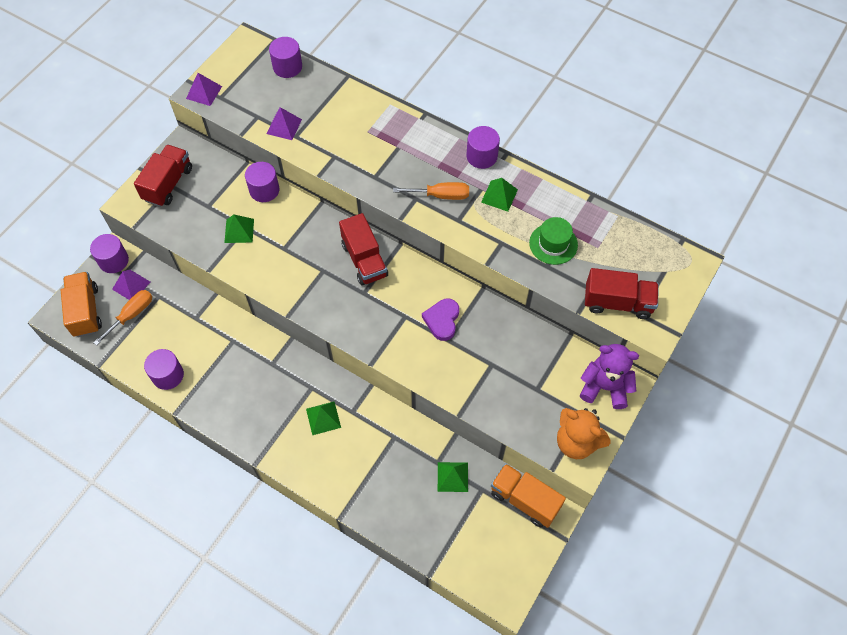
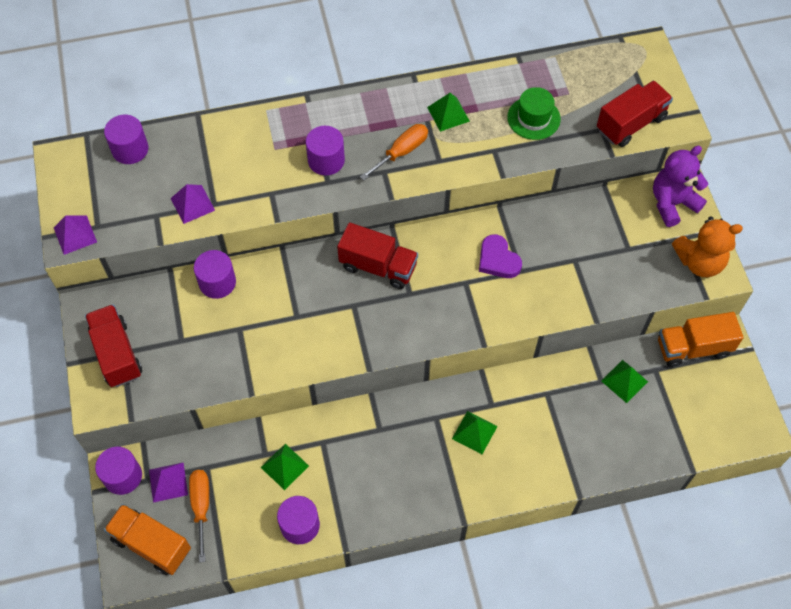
camera: 45 degrees left, 0 degrees up
green pyramid [224,215,254,243] -> green pyramid moved to [261,444,309,490]
purple cylinder [466,126,500,169] -> purple cylinder moved to [305,126,345,176]

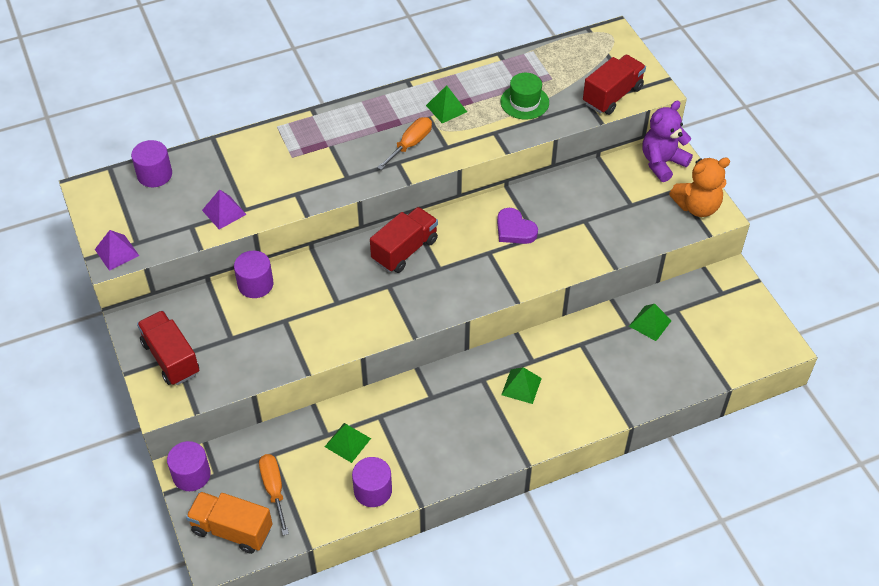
camera: 10 degrees left, 10 degrees down
purple pyramid [149,463,188,503] -> none
purple cylinder [305,126,345,176] -> none
red truck [337,222,418,289] -> red truck turned 60 degrees counterclockwise [370,207,438,273]
orange truck [658,312,744,367] -> none

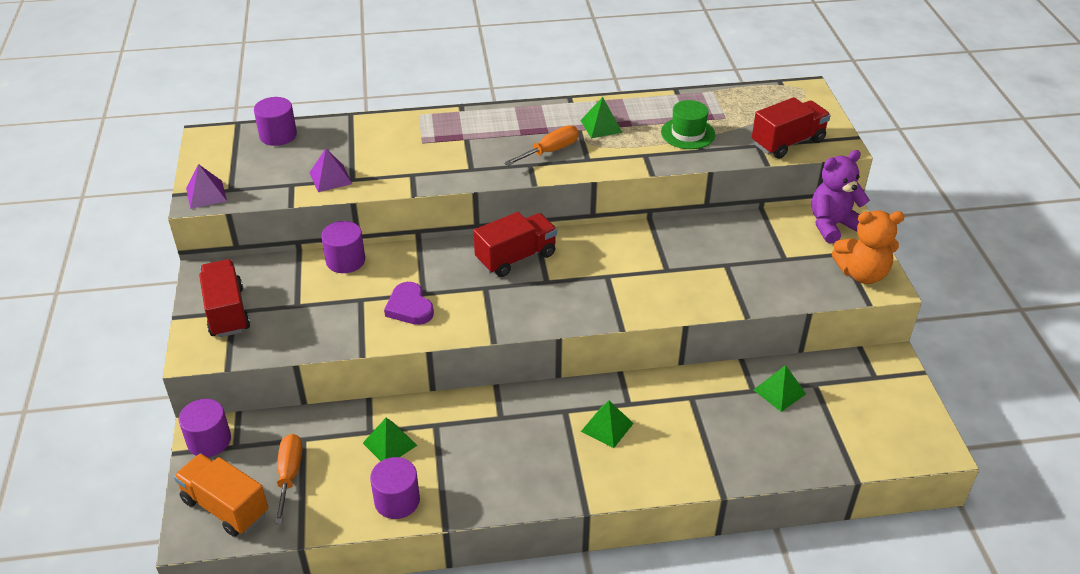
camera: 15 degrees right, 10 degrees down
purple heart [497,208,538,244] -> purple heart moved to [384,282,434,325]

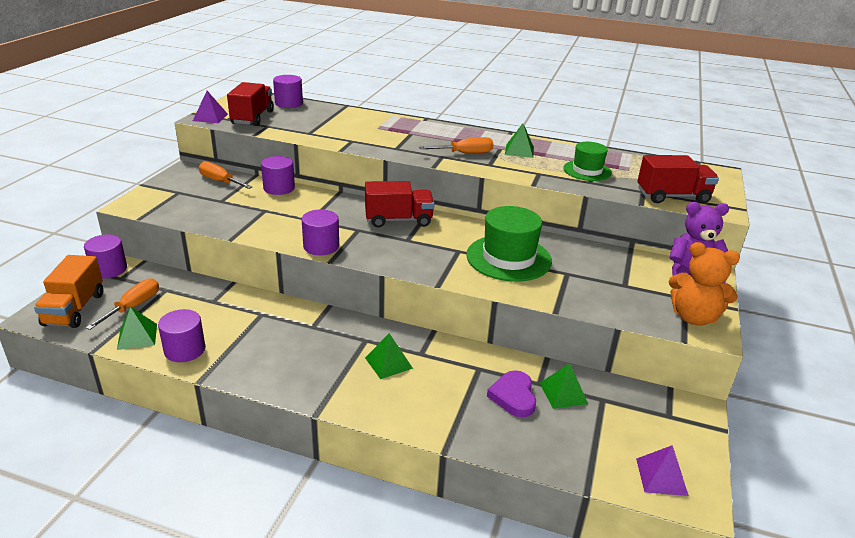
camera: 25 degrees right, 10 degrees down
orange truck [174,454,268,537] -> orange truck turned 150 degrees counterclockwise [34,255,103,328]
red truck [199,259,250,338] -> red truck moved to [227,82,274,126]
purple pyramid [310,148,352,192] -> purple pyramid moved to [636,445,689,496]
green pyramid [363,418,417,461] -> green pyramid moved to [117,307,157,350]
purple heart [384,282,434,325] -> purple heart moved to [487,370,536,417]
none -> orange screwdriver [199,161,252,189]
none -> purple cylinder [302,209,339,255]
none -> green hat [466,206,552,282]

